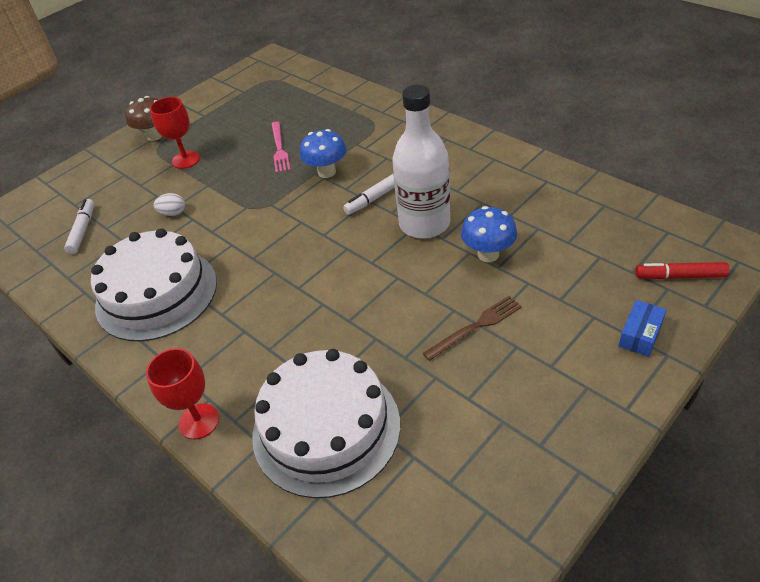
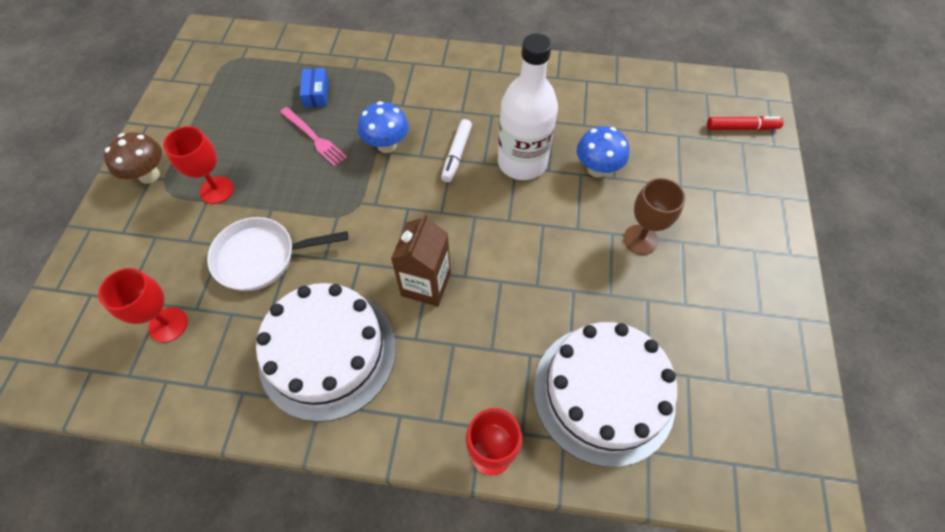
camera: 40 degrees left, 15 degrees up
white marker [64,199,95,254] -> red goblet [98,268,188,343]
white egg [153,193,185,216] -> white pan [207,217,348,291]
brown fork [423,296,522,361] -> brown goblet [623,178,685,255]
blue box [618,300,666,357] -> blue box moved to [300,68,329,108]
red marker [635,262,730,279] -> red marker turned 150 degrees counterclockwise [707,116,784,130]
none -> brown carton [391,213,451,306]

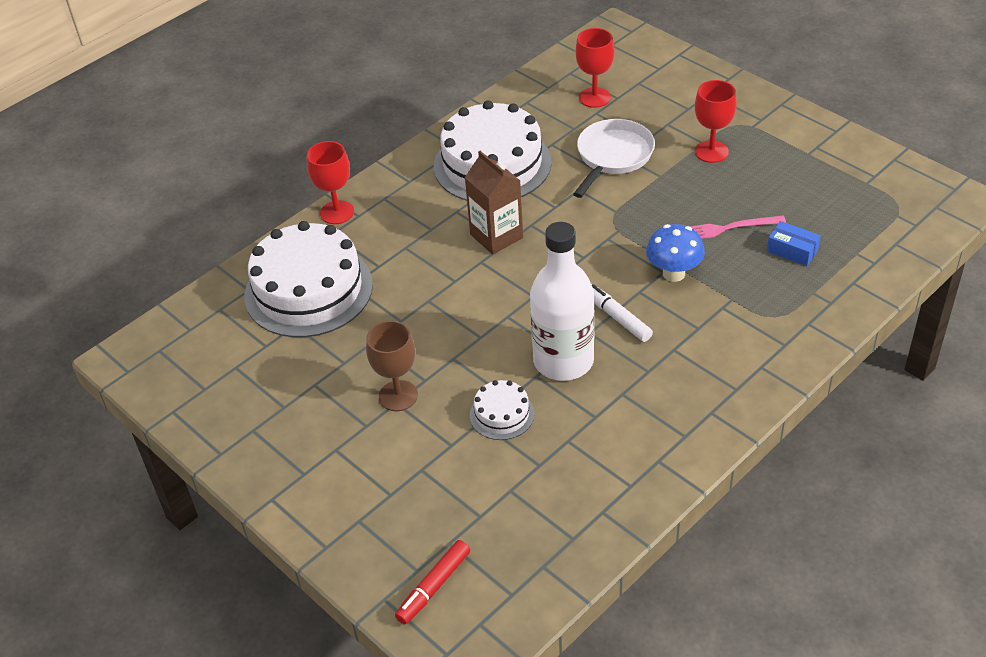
camera: 130 degrees right, 15 degrees down
brown mushroom [104,132,162,184] -> none
blue mushroom [577,126,629,178] -> white cake [470,380,535,440]

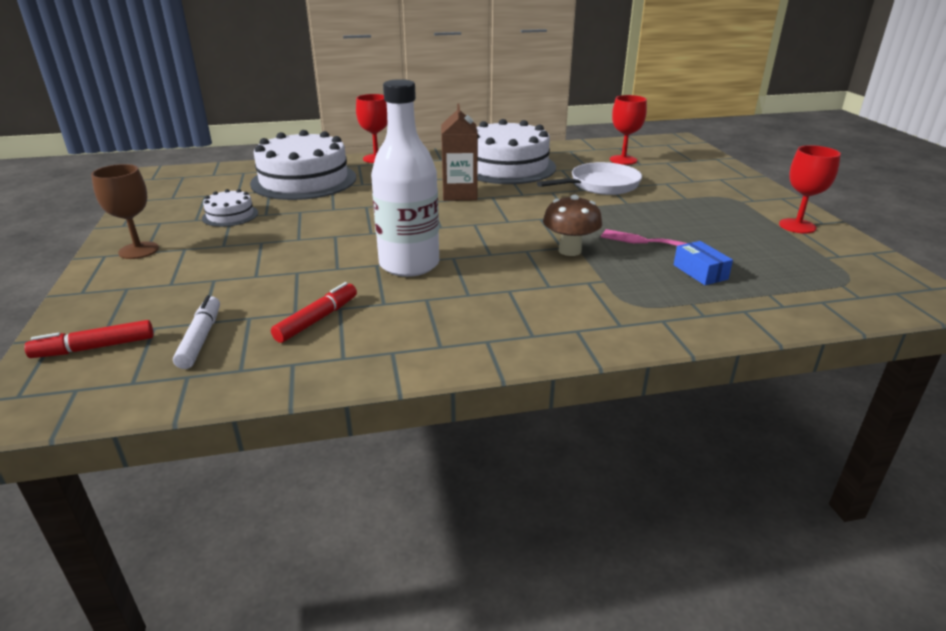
camera: 30 degrees right, 15 degrees down
brown goblet [366,321,418,411] -> brown goblet moved to [91,164,159,259]
white cake [470,380,535,440] -> white cake moved to [202,189,258,227]
white marker [591,284,653,342] -> white marker moved to [173,295,220,369]
blue mushroom [646,224,705,282] -> brown mushroom [543,195,602,256]
red goblet [695,80,737,163] -> red goblet moved to [779,145,841,234]
none -> red marker [271,282,357,343]

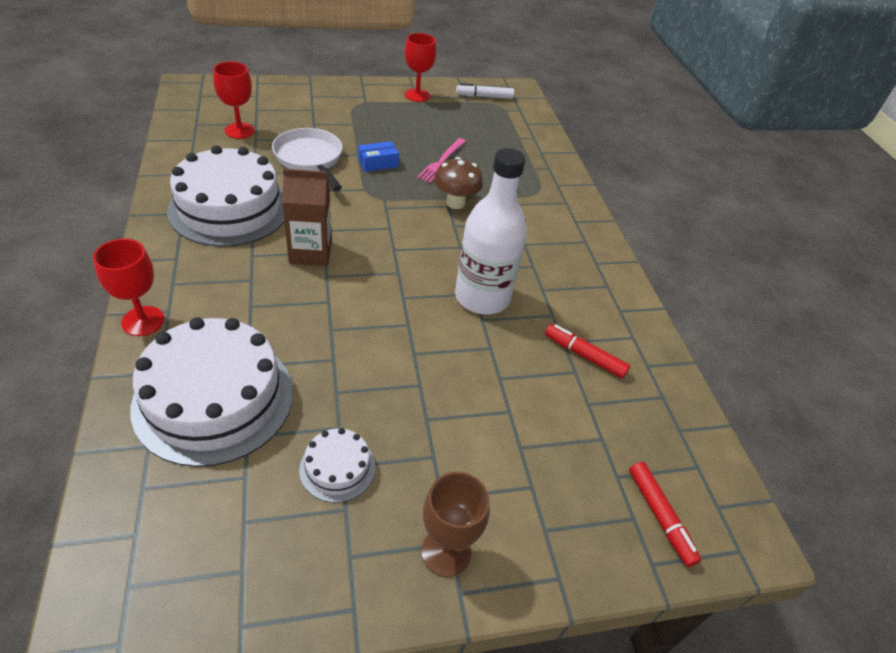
camera: 95 degrees left, 15 degrees up
white marker [173,295,220,369] -> white marker moved to [456,83,514,99]
blue box [674,241,733,285] -> blue box moved to [358,141,399,172]

